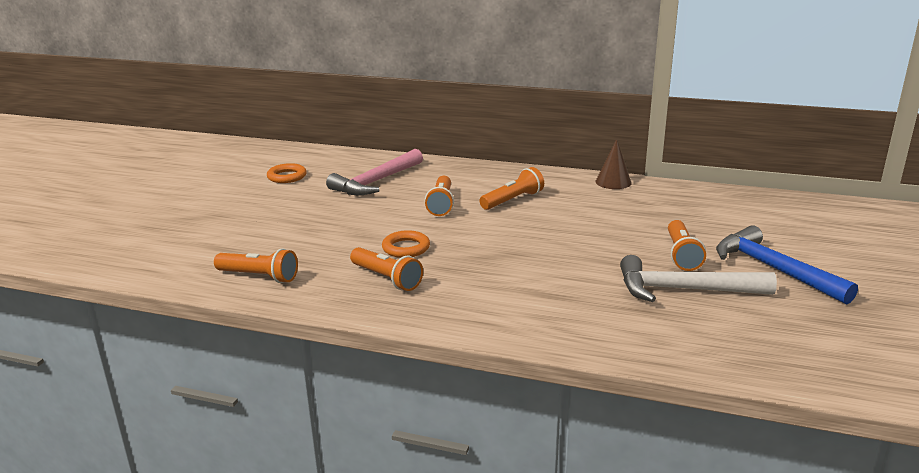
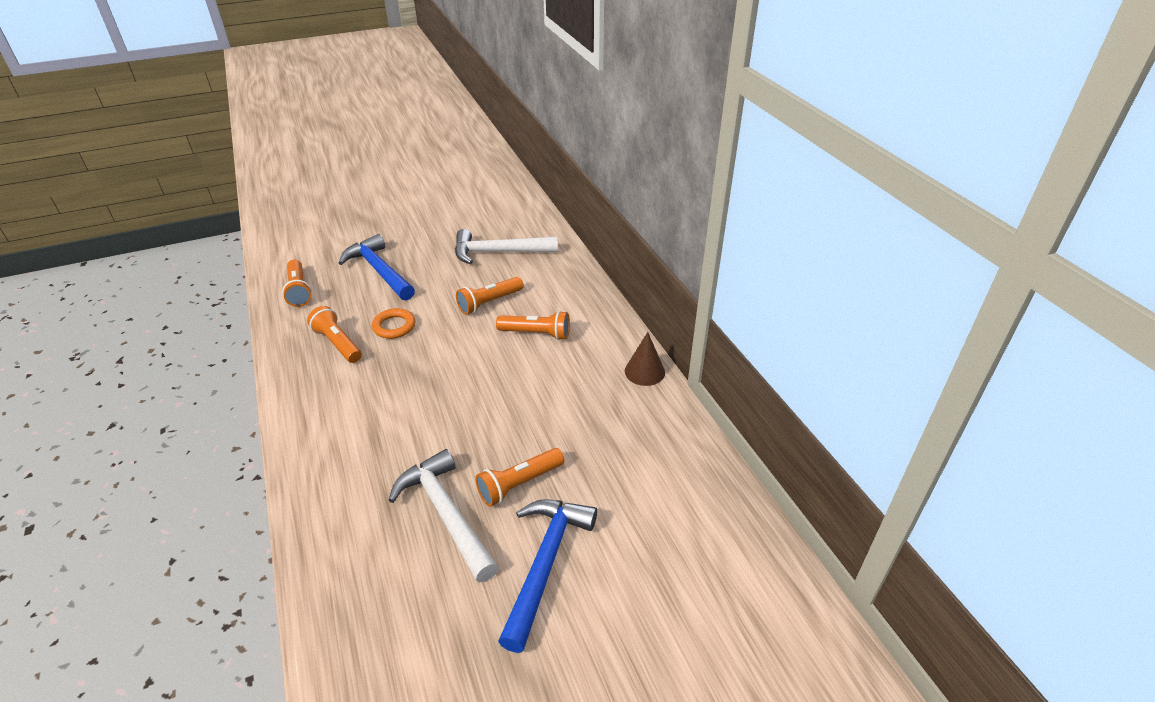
camera: 50 degrees right, 15 degrees up
orange ring [267,163,307,183] -> none
pink hammer [326,149,423,195] -> white hammer [455,229,558,264]
orange flashlight [350,247,423,291] -> orange flashlight turned 135 degrees clockwise [307,306,362,363]
none -> blue hammer [339,234,415,300]

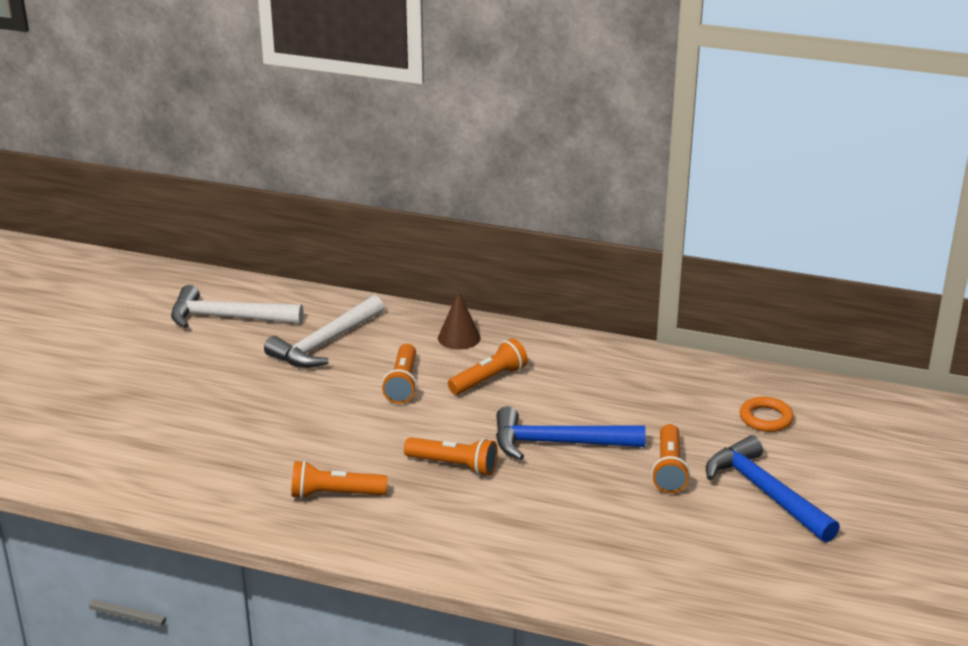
camera: 50 degrees left, 10 degrees down
orange flashlight [282,260,312,307] -> orange flashlight moved to [404,437,498,476]
blue hammer [339,234,415,300] -> blue hammer moved to [496,406,646,460]
orange ring [372,308,416,339] -> orange ring moved to [740,397,794,432]
white hammer [389,449,498,582] -> white hammer moved to [171,285,303,328]
brown cone [625,332,665,386] -> brown cone moved to [438,290,481,350]

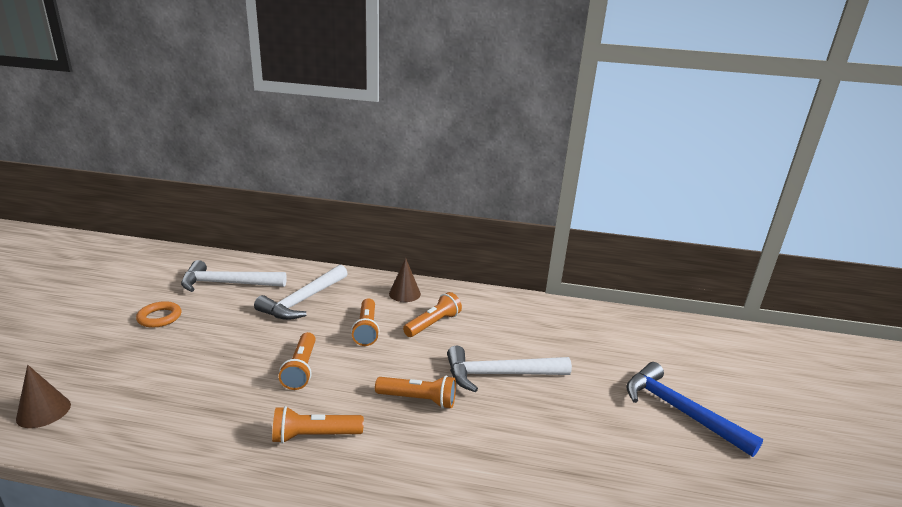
camera: 10 degrees left, 5 degrees down
blue hammer [496,406,646,460] -> white hammer [447,346,572,392]
orange flashlight [651,424,690,493] -> orange flashlight moved to [279,332,316,390]
orange ring [740,397,794,432] -> orange ring moved to [136,301,182,328]
none -> brown cone [16,365,71,428]

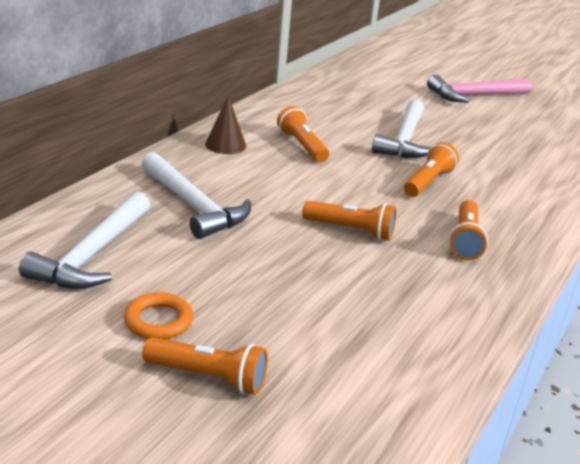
camera: 70 degrees left, 5 degrees up
brown cone [16,365,71,428] -> none
orange flashlight [351,298,380,346] -> orange flashlight moved to [142,337,268,395]
blue hammer [626,362,763,457] -> pink hammer [427,75,532,103]

